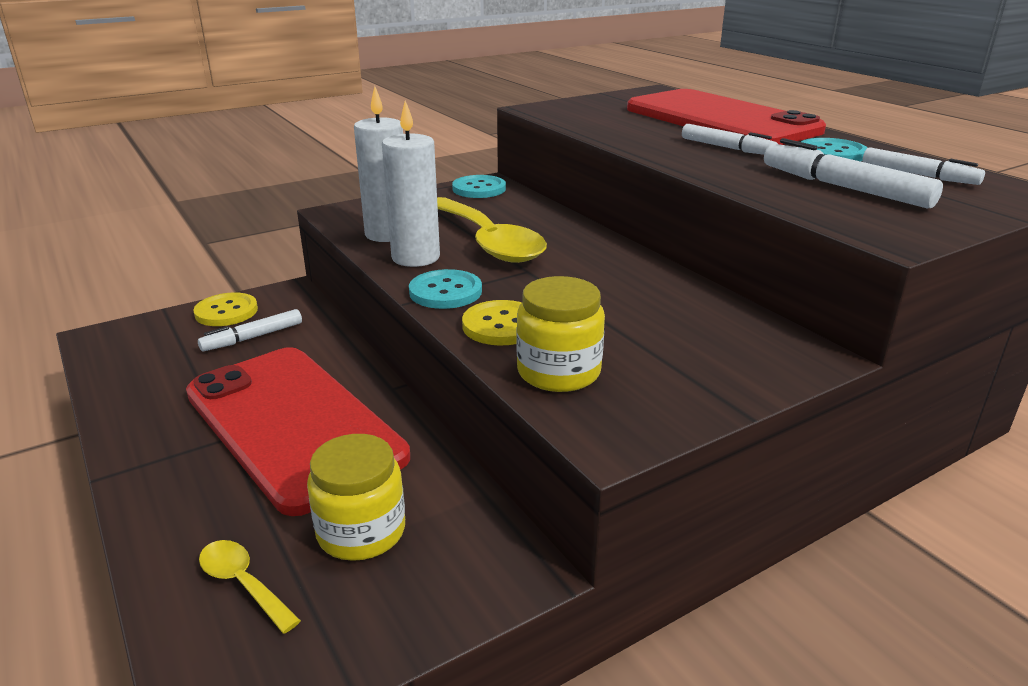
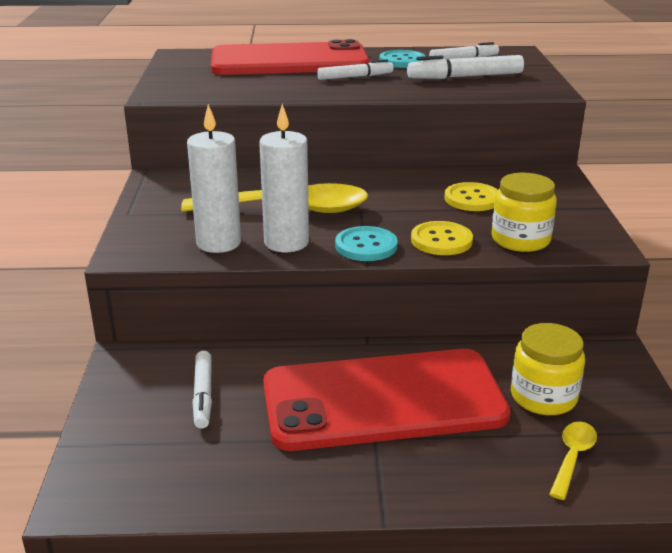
camera: 60 degrees left, 0 degrees up
yellow button [193,292,258,326] -> yellow button moved to [445,182,497,211]
yellow spoon [199,540,301,634] -> yellow spoon turned 135 degrees clockwise [549,422,597,500]
turquoise button [452,175,506,198] -> none

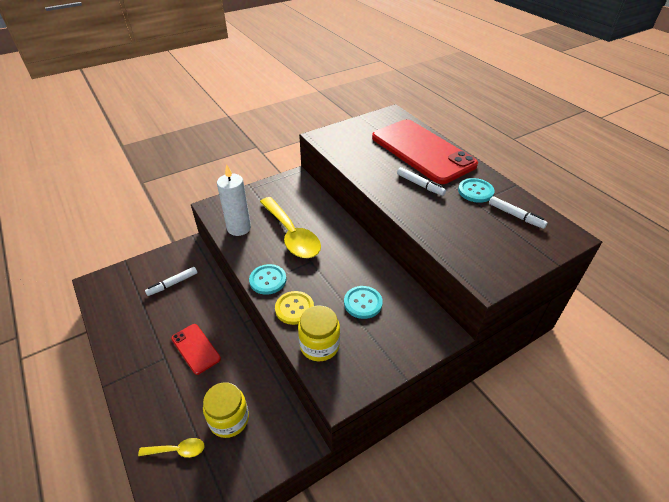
camera: 60 degrees right, 15 degrees up
white candle [259,104,309,252] -> none
red phone [263,349,511,451] -> red phone [171,324,221,375], size x0.45
white marker [407,55,524,79] -> none
yellow button [445,182,497,211] -> turquoise button [344,286,383,319]

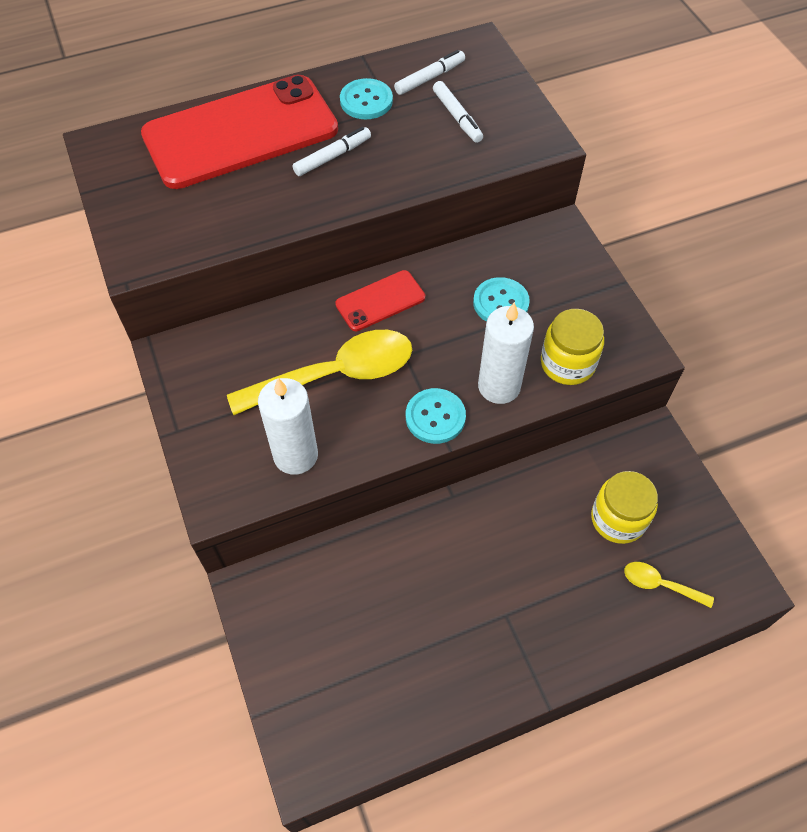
camera: 80 degrees left, 15 degrees up
yellow spoon [138,438,204,458] -> yellow spoon turned 75 degrees counterclockwise [624,562,714,608]
white marker [145,267,197,296] -> white marker moved to [433,81,483,143]
red phone [171,324,221,375] -> red phone moved to [335,270,425,331]
yellow button [275,291,314,325] -> white candle [478,302,534,404]

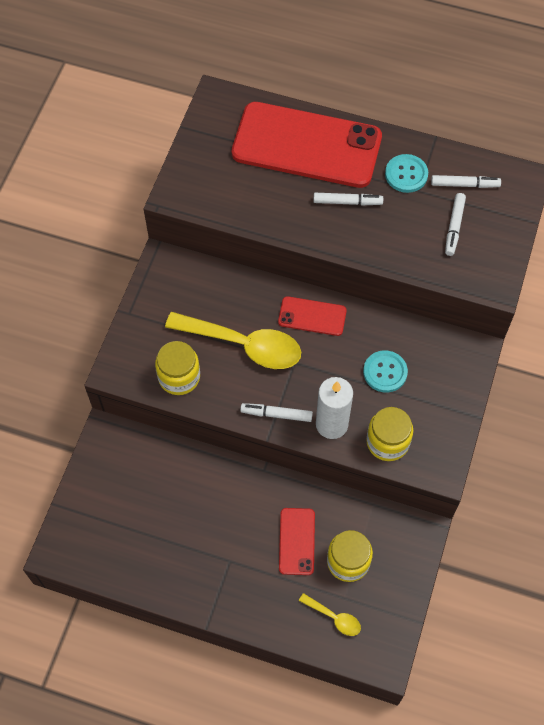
camera: 40 degrees right, 5 degrees up
white candle [258,378,318,475] -> yellow jar [155,341,200,395]
turquoise button [406,388,466,444] -> white marker [240,403,313,422]
yellow spoon [624,562,714,608] -> yellow spoon turned 150 degrees clockwise [299,593,361,636]
none -> red phone [279,508,315,575]

